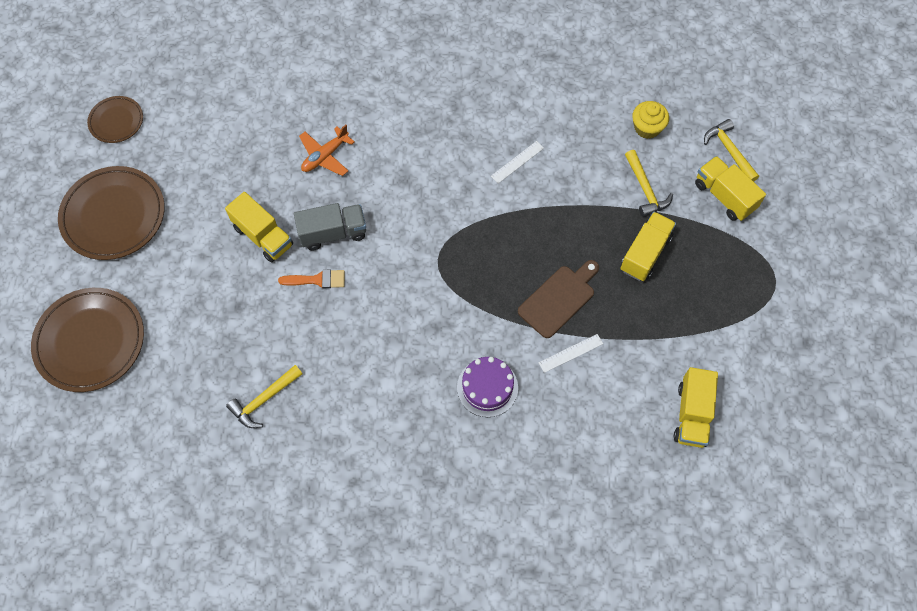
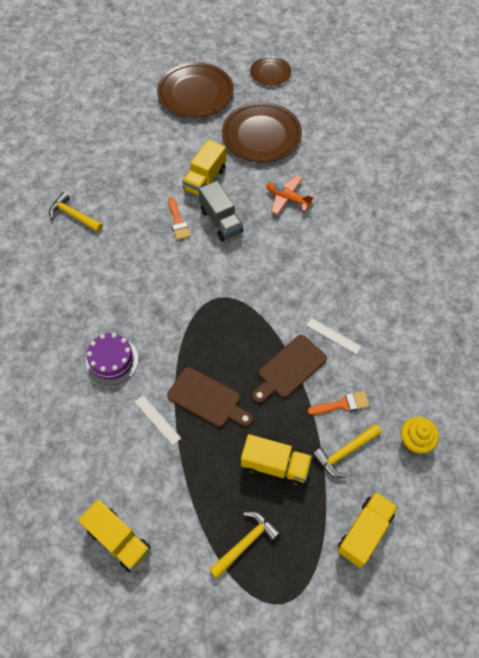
camera: 75 degrees right, 5 degrees down
brown plate [31,288,144,392] -> brown plate moved to [222,102,302,162]
yellow truck [674,367,718,448] -> yellow truck turned 135 degrees counterclockwise [78,499,151,572]
yellow hammer [704,119,759,182] -> yellow hammer moved to [209,511,280,579]
none -> brown cutting board [252,335,327,403]
none -> orange brush [308,391,369,415]

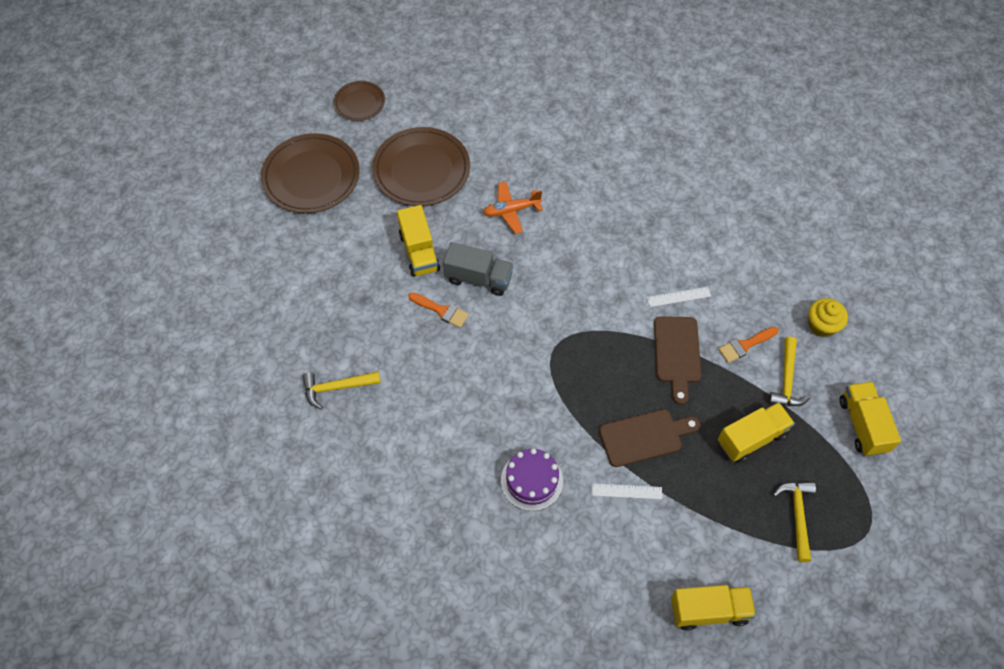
camera: 45 degrees left, 0 degrees up
orange brush [308,391,369,415] -> orange brush turned 150 degrees counterclockwise [718,327,778,363]

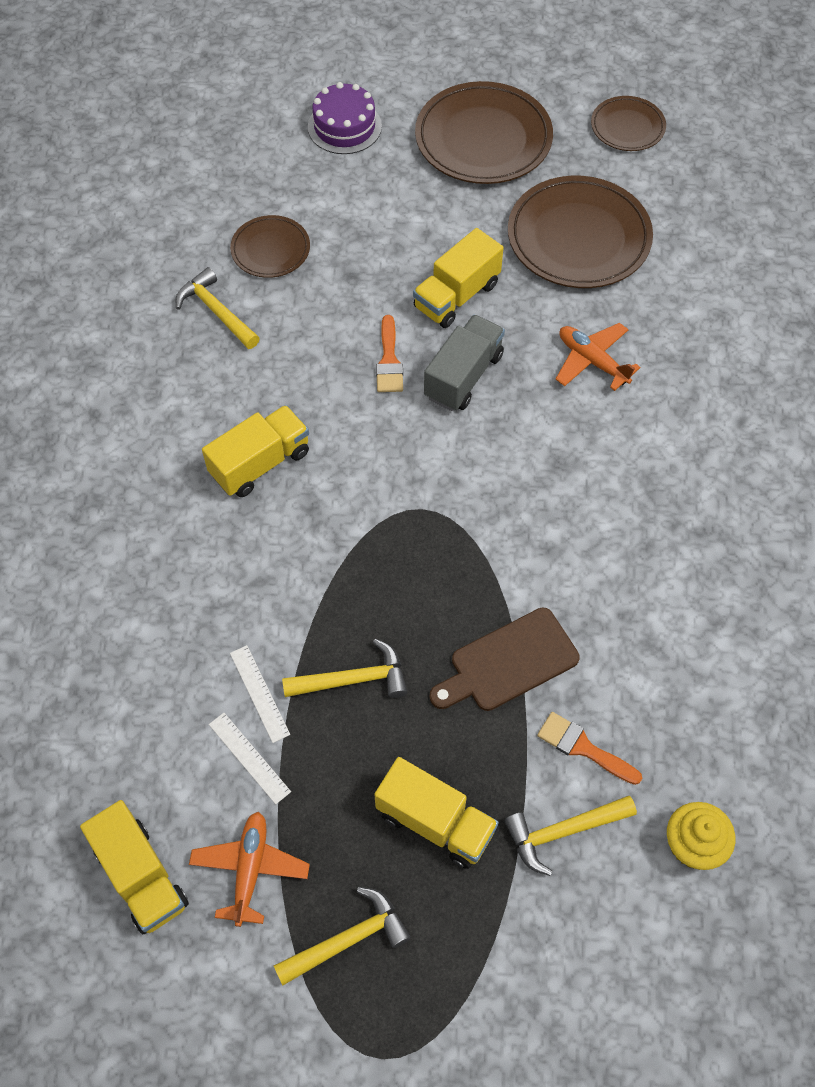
camera: 60 degrees right, 0 degrees up
grey truck [443,242,513,296] -> grey truck turned 135 degrees counterclockwise [424,314,505,411]
purple cake [501,448,563,511] -> purple cake moved to [308,82,382,154]
brown cutting board [599,409,700,467] -> yellow hammer [282,639,407,698]
white ruler [647,287,711,307] -> white ruler moved to [209,713,291,804]
yellow truck [840,381,901,456] -> yellow truck moved to [202,405,309,497]
none -> orange plane [189,812,310,927]
none -> brown plate [230,215,310,278]

